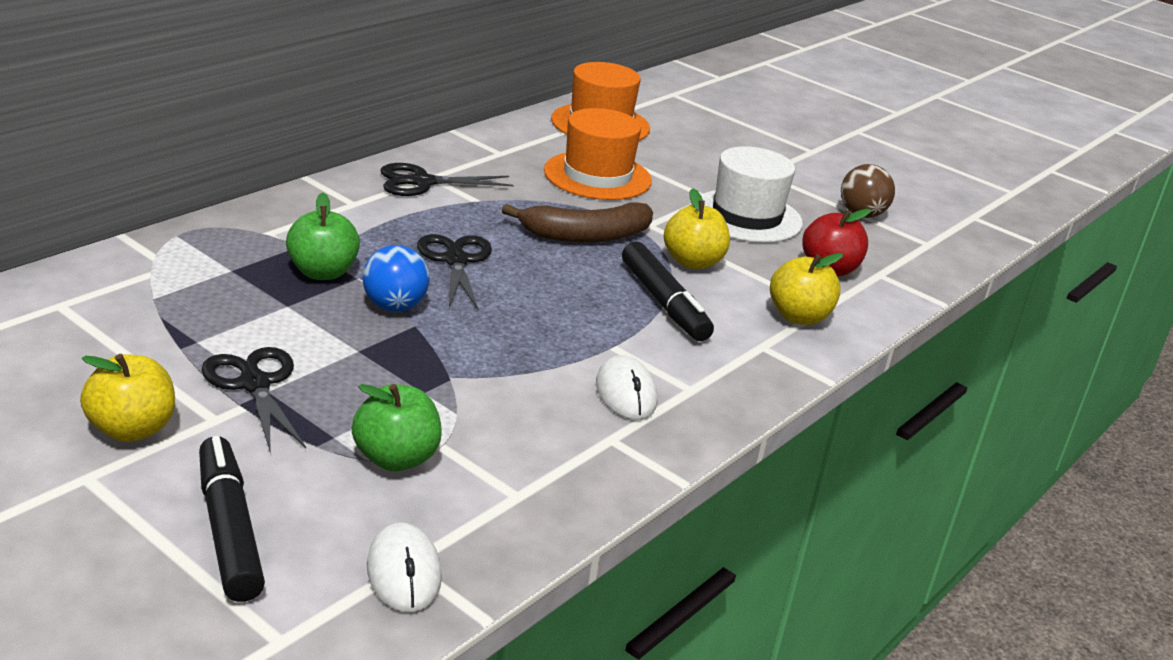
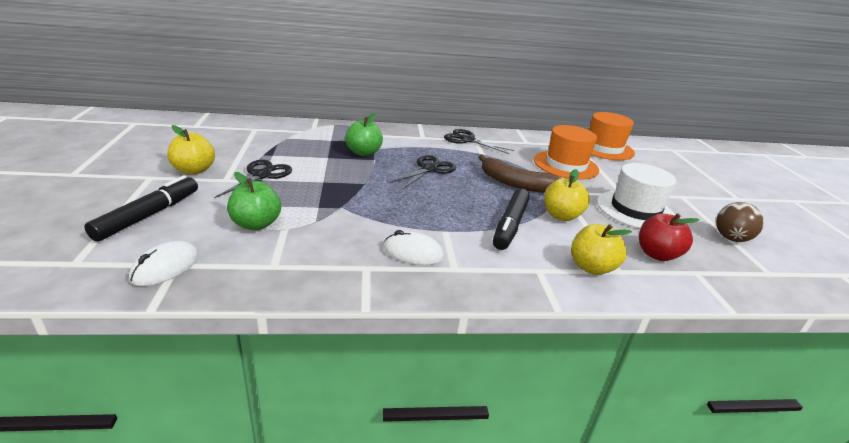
camera: 45 degrees right, 0 degrees up
blue ball [362,245,429,311] -> none
white mouse [596,355,657,420] -> white mouse turned 75 degrees clockwise [384,230,444,265]

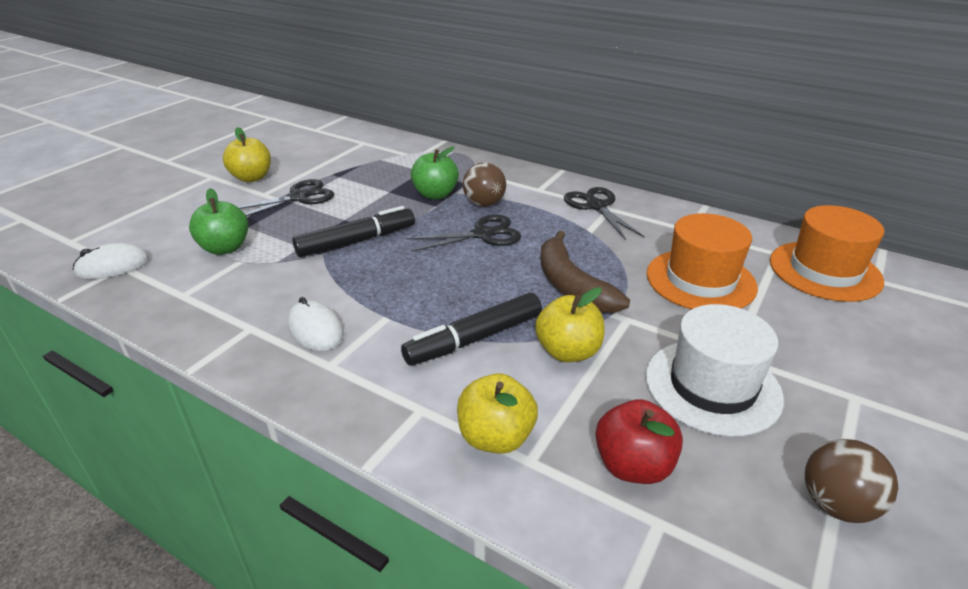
camera: 40 degrees right, 5 degrees up
black marker [84,175,198,242] -> black marker moved to [292,206,415,257]
none -> brown ball [463,162,506,207]

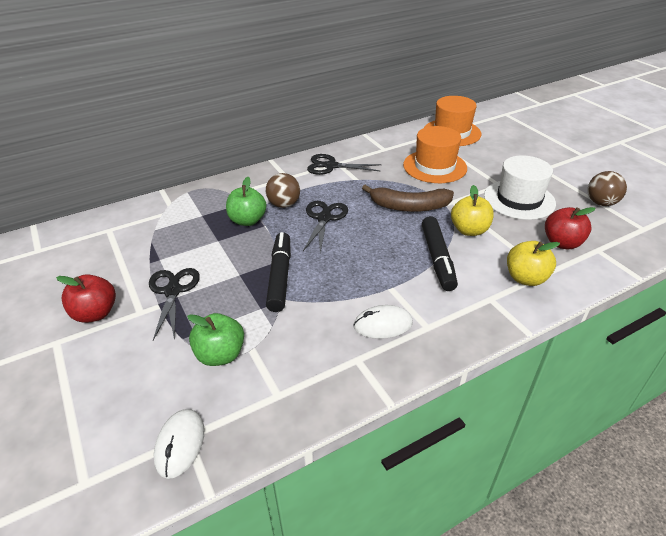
camera: 60 degrees left, 5 degrees up
yellow apple [223,127,271,182] -> red apple [56,274,116,323]

